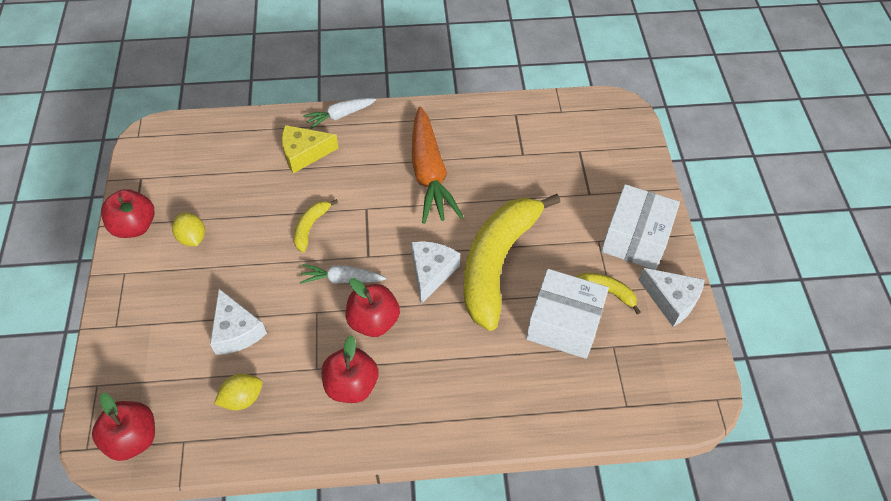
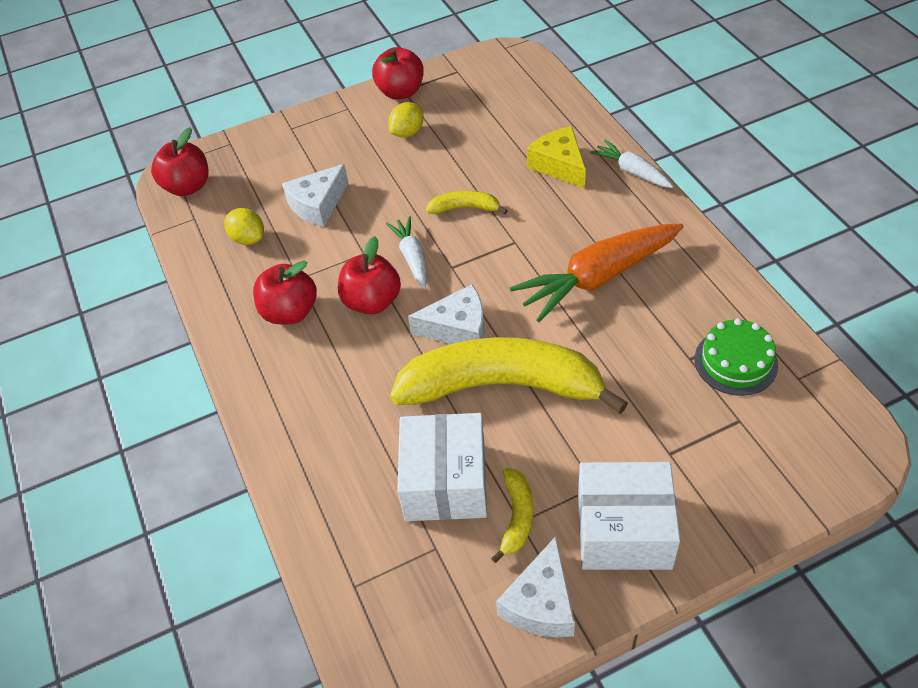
camera: 75 degrees right, 5 degrees down
none -> green cake [695,318,778,396]

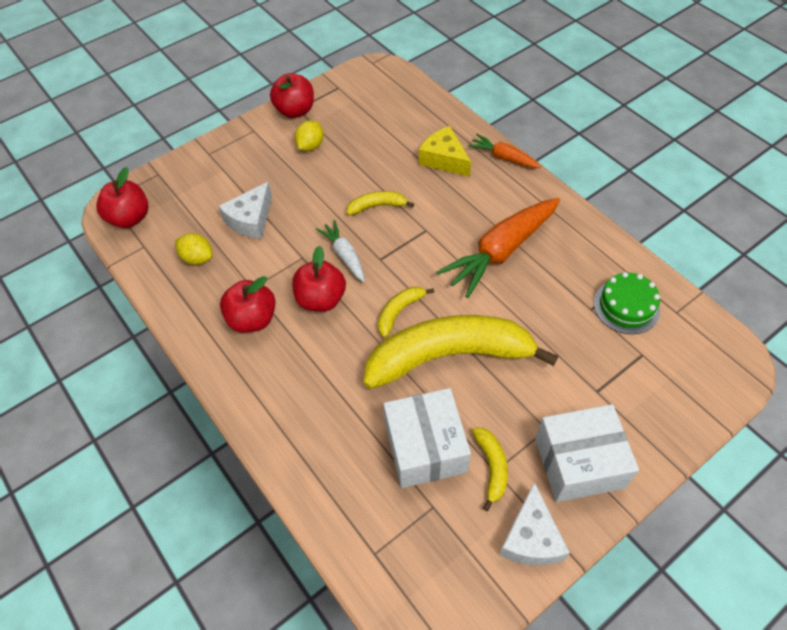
camera: 15 degrees left, 5 degrees up
white cheese [408,284,485,344] -> yellow banana [378,287,434,338]
white carrot [590,140,673,188] -> orange carrot [468,134,541,168]

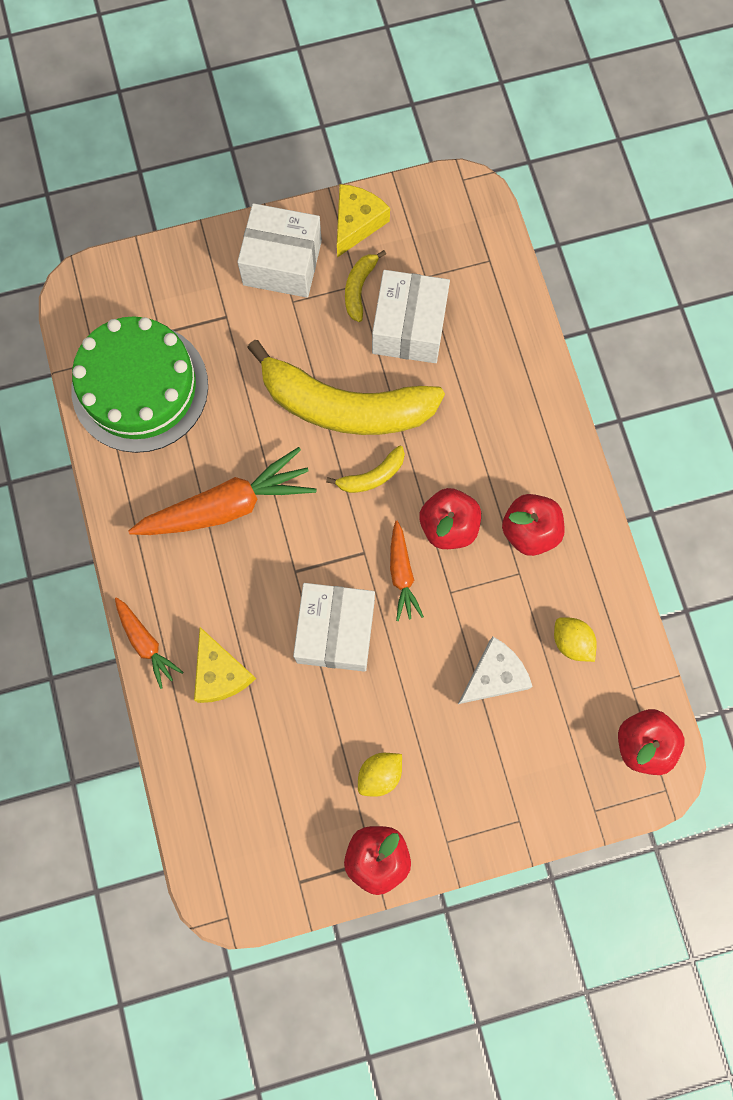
camera: 160 degrees left, 20 degrees up
white carrot [316,220,365,282] -> orange carrot [390,521,424,621]
yellow banana [346,191,414,215] -> white box [293,583,375,672]
white cheese [499,482,570,566] -> yellow cheese [337,184,390,257]
green cake [594,272,660,334] -> green cake [71,316,208,453], size x1.91

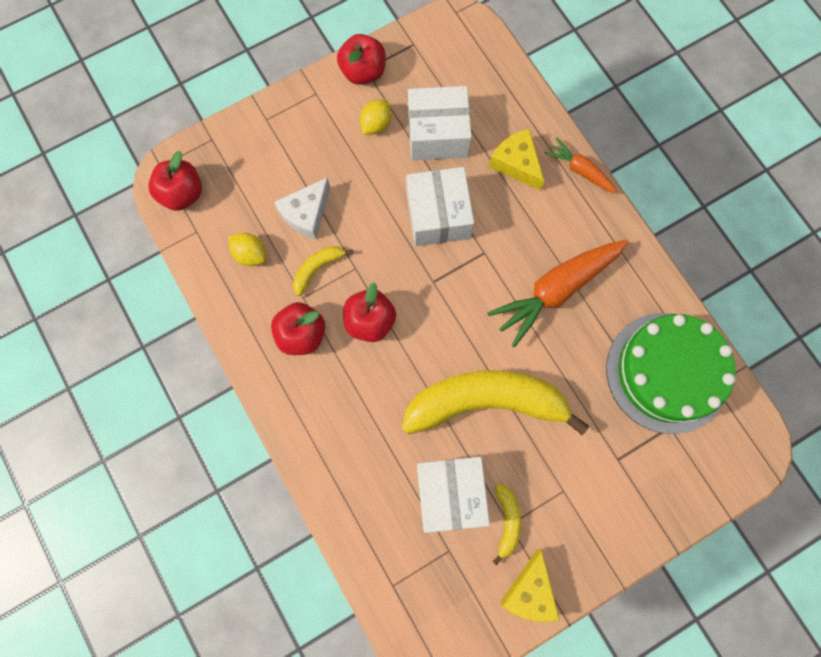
camera: 165 degrees right, 0 degrees up
white box [237,203,322,298] -> white box moved to [408,86,472,160]
yellow banana [326,446,405,493] -> yellow banana moved to [293,246,353,296]
orange carrot [390,521,424,621] -> none

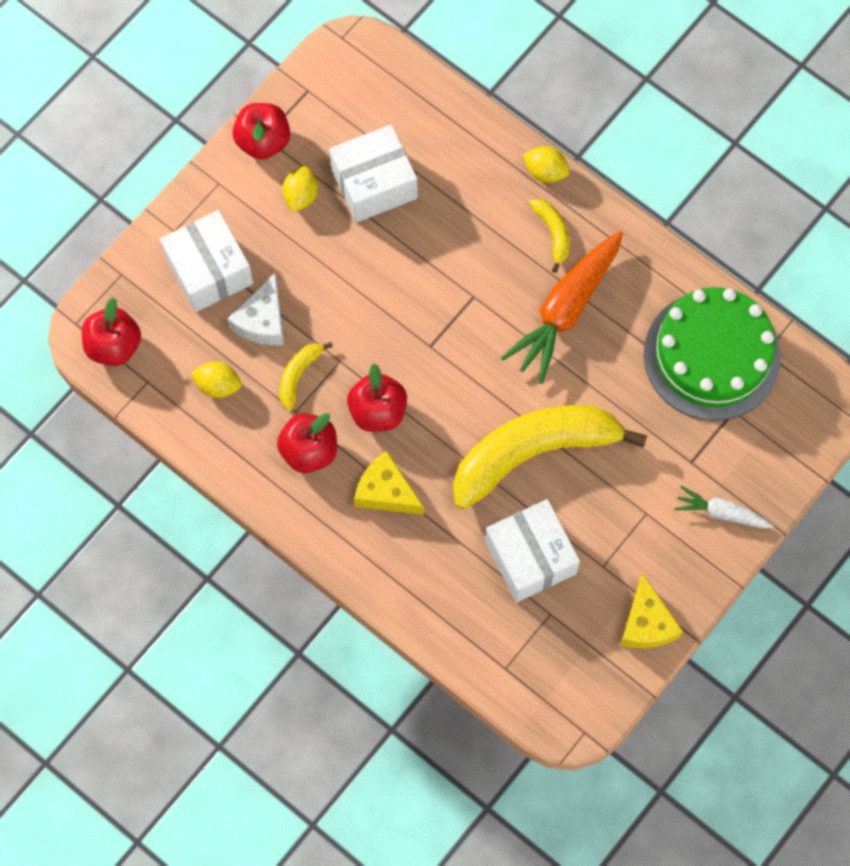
camera: 20 degrees left, 5 degrees down
white box [406,167,474,246] -> white box moved to [160,210,253,312]
yellow cheese [488,129,544,190] -> yellow cheese moved to [354,451,424,515]
yellow banana [493,484,521,565] -> yellow banana moved to [529,199,570,273]
orange carrot [545,138,617,194] -> yellow lemon [523,146,570,183]
none -> white carrot [674,486,774,528]

